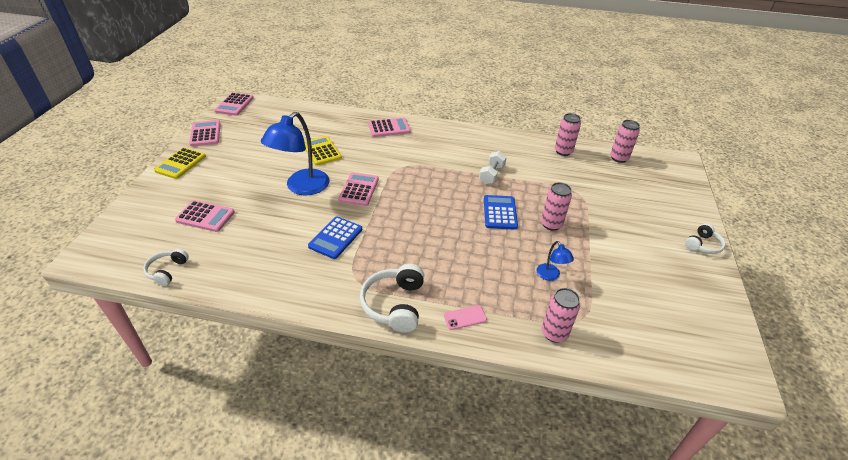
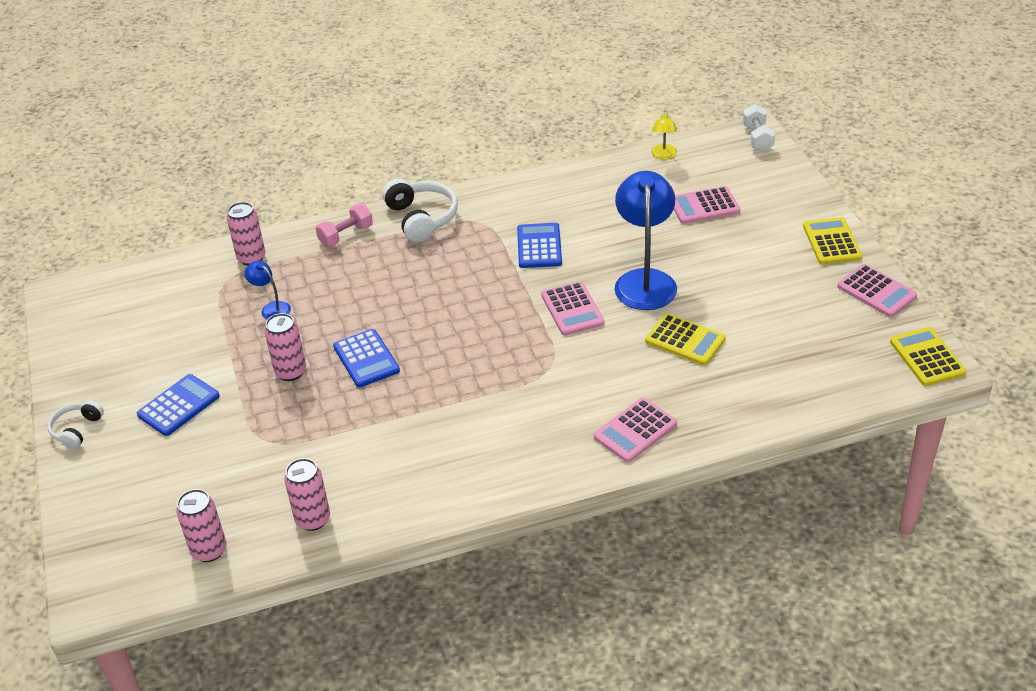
camera: 155 degrees right, 0 degrees up
white headphones [143,249,189,286] -> yellow lamp [651,111,677,160]
pink calculator [214,92,254,116] -> yellow calculator [890,327,966,386]
pink phone [444,305,487,330] -> pink dumbbell [315,204,373,247]
white dumbbell [479,151,507,184] -> white dumbbell moved to [742,104,775,152]
none -> blue calculator [137,374,220,436]

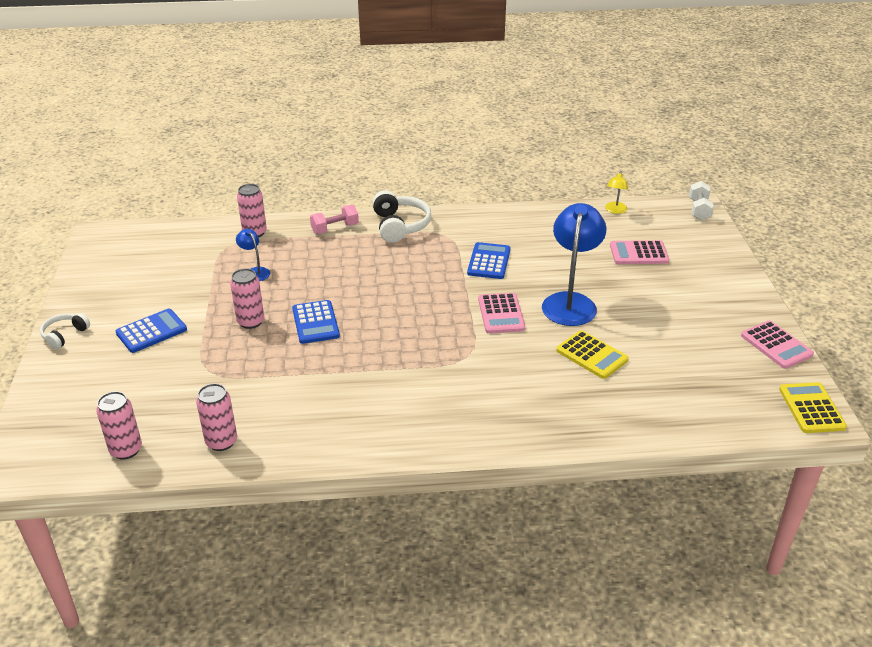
camera: 10 degrees right, 5 degrees down
pink calculator [594,398,677,462] -> none
yellow calculator [803,217,862,265] -> none

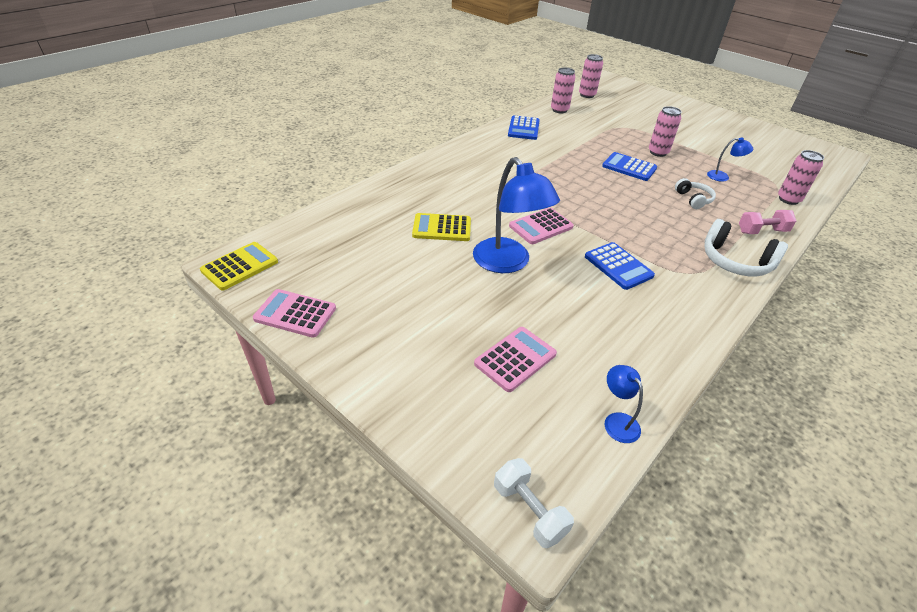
camera: 135 degrees right, 5 degrees up
white headphones [40,313,90,349] -> white headphones moved to [675,178,716,209]
blue calculator [116,309,187,353] -> blue calculator moved to [508,115,540,140]
pink dumbbell [310,205,359,234] -> pink dumbbell turned 60 degrees clockwise [739,210,796,234]
pink calculator [478,293,525,334] -> pink calculator turned 75 degrees counterclockwise [509,208,574,244]
yellow lamp [605,171,628,214] -> blue lamp [605,365,643,443]
yellow calculator [779,382,847,433] -> yellow calculator turned 90 degrees counterclockwise [200,242,278,291]

